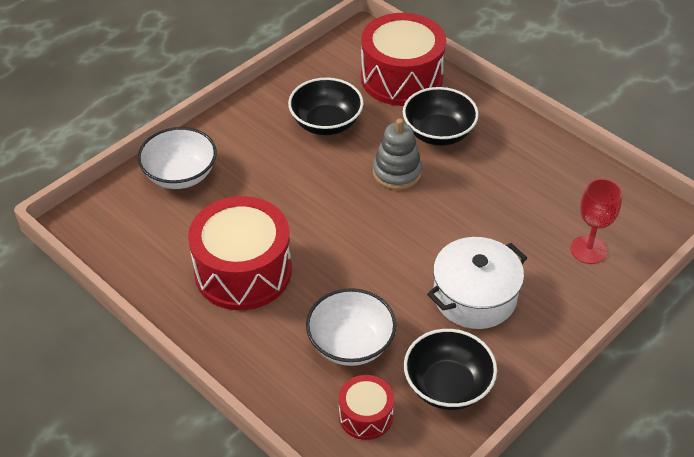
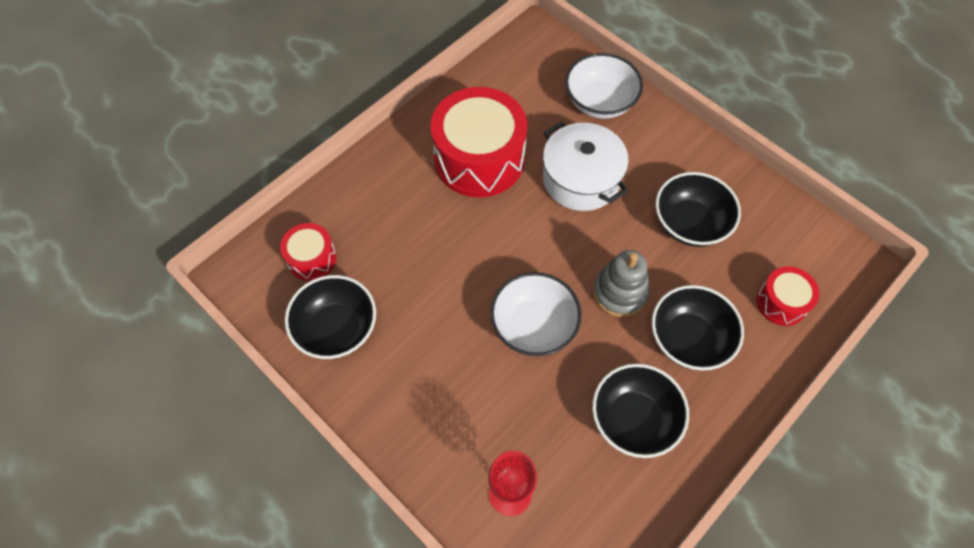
camera: 90 degrees right, 15 degrees up
white bowl [306,288,396,366] -> white bowl moved to [490,272,582,356]
red drum [361,13,446,106] -> red drum [756,266,819,326], size x0.50
white pot [427,237,527,329] -> white pot moved to [543,121,629,211]
none -> black bowl [592,364,689,458]

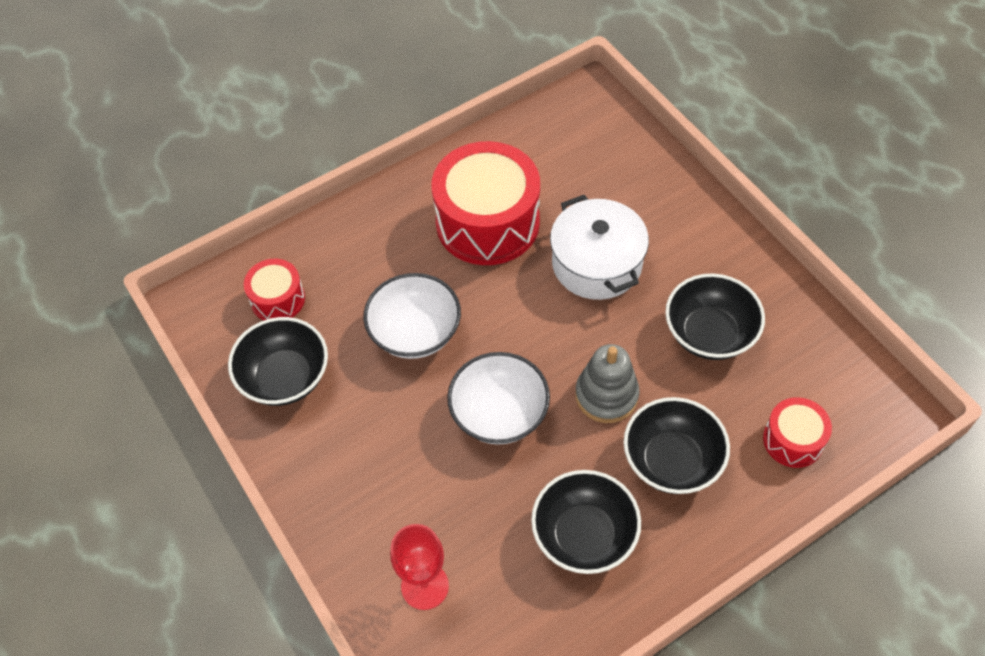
camera: 15 degrees right, 5 degrees down
white bowl [565,53,643,119] -> white bowl moved to [363,273,461,359]

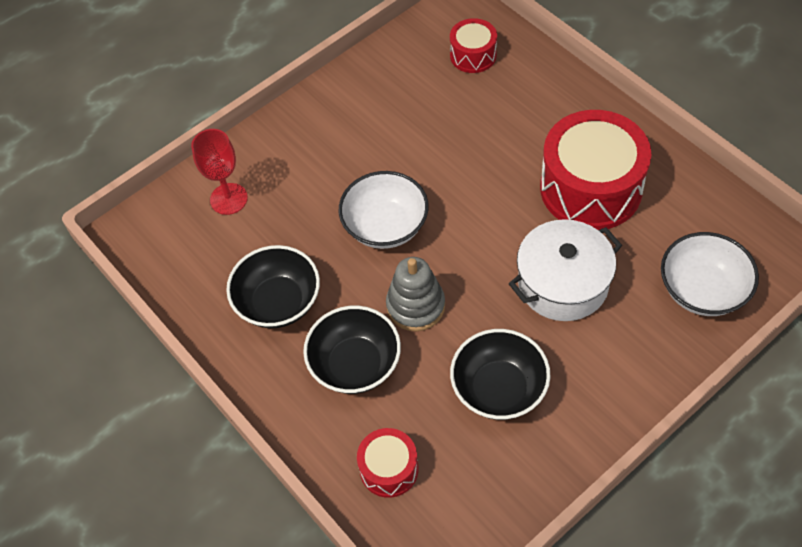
camera: 85 degrees right, 0 degrees up
black bowl [228,317,328,406] -> none
white bowl [363,273,461,359] -> white bowl moved to [661,232,759,316]

